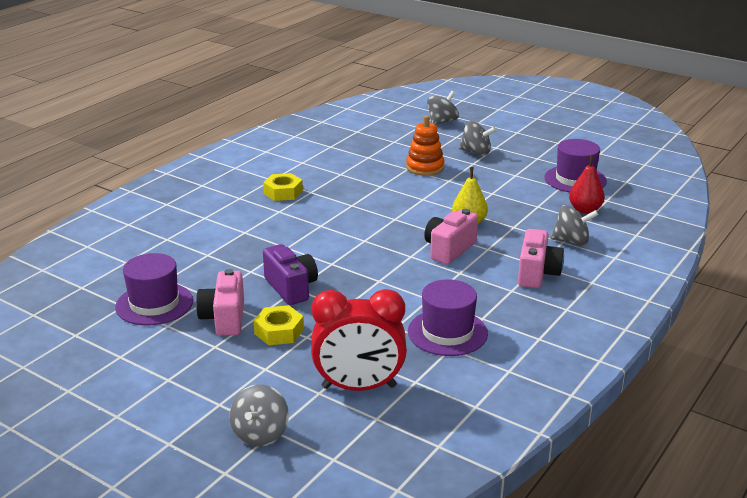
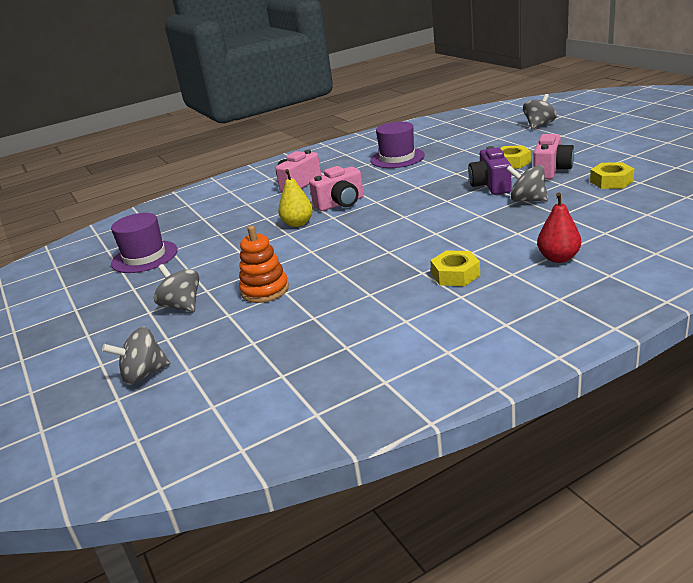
camera: 150 degrees left, 0 degrees up
purple hat [115,253,193,326] -> yellow nut [590,162,634,189]
red clock [311,289,407,391] -> none
grey spinning top [550,205,598,246] -> grey spinning top moved to [506,165,548,202]
red pear [569,155,605,214] -> red pear moved to [537,192,581,263]

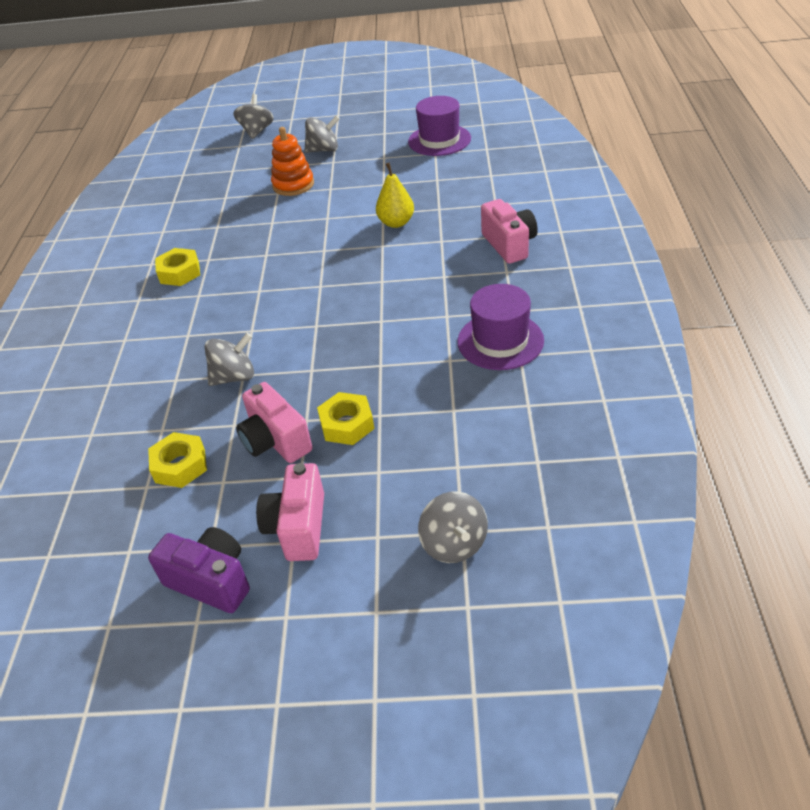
camera: 120 degrees right, 15 degrees up
pink camera [309,166,364,211] -> pink camera moved to [256,463,324,561]
purple camera [468,146,511,195] -> purple camera moved to [148,527,250,613]
red pear [537,192,581,263] -> none

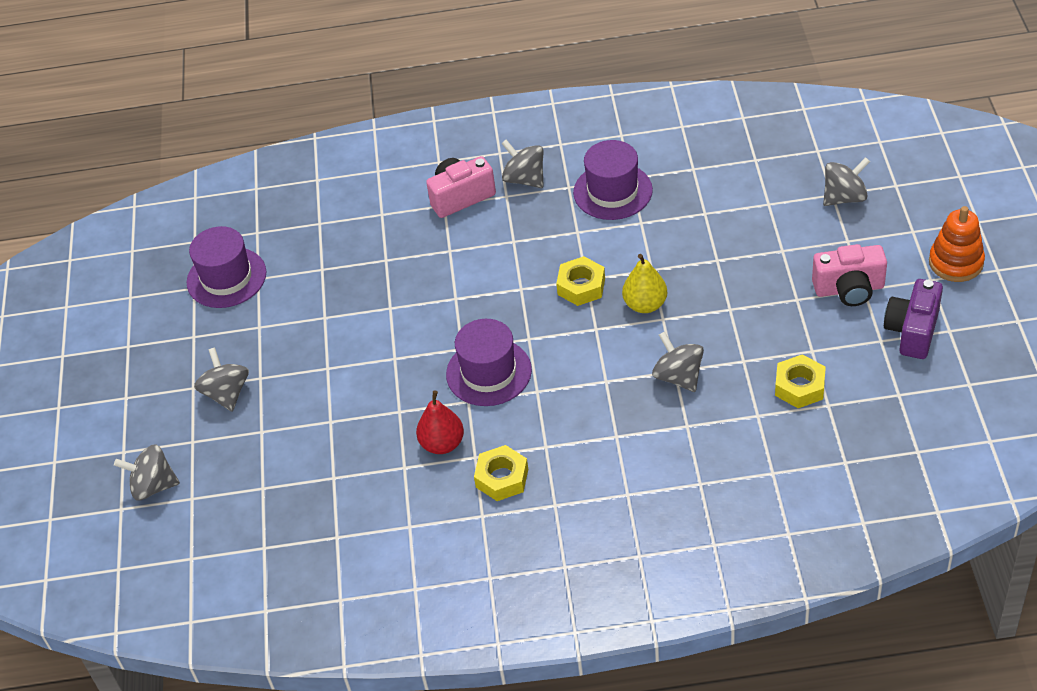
camera: 95 degrees left, 5 degrees up
pink camera [236,382,312,463] -> none
orange stacking toy [271,127,314,196] -> orange stacking toy moved to [929,206,985,282]
yellow nut [317,392,375,445] -> yellow nut moved to [556,256,605,306]
yellow pear [376,162,414,228] -> yellow pear moved to [622,254,667,313]
none -> red pear [416,390,464,454]
none -> purple hat [446,319,532,406]
none -> grey spinning top [501,140,544,188]

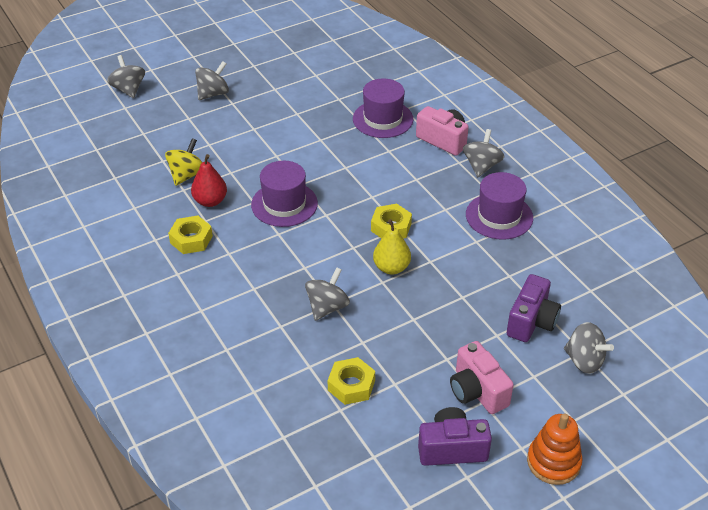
camera: 60 degrees right, 5 degrees down
purple hat [186,226,266,308] -> purple hat moved to [353,79,413,138]
none -> yellow spinning top [165,138,202,186]
none -> purple camera [507,274,561,342]

